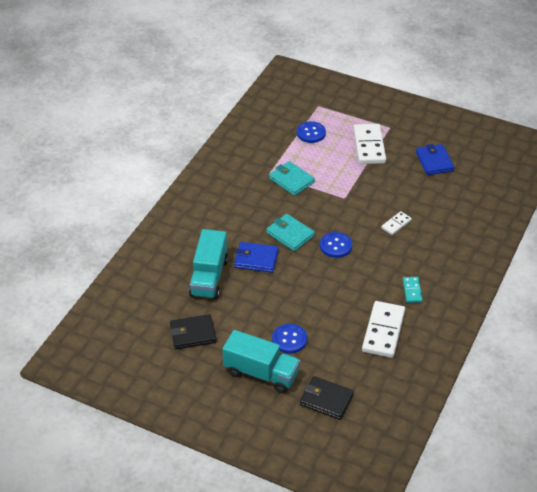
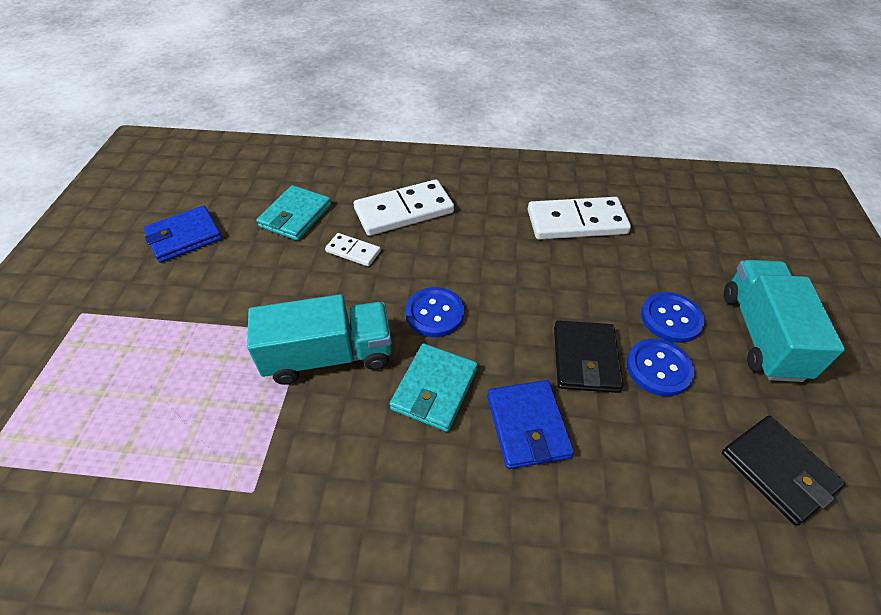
camera: 110 degrees left, 5 degrees up
turquoise truck [189,229,228,299] -> turquoise truck moved to [247,294,392,385]
turquoise wallet [269,161,315,196] -> turquoise wallet moved to [256,185,331,241]
blue button [297,121,326,143] -> blue button moved to [627,339,695,396]
black wallet [300,376,354,420] -> black wallet moved to [554,321,623,393]
white domino [353,124,386,164] -> white domino moved to [354,179,454,236]
turquoise domino [403,277,423,303] -> none

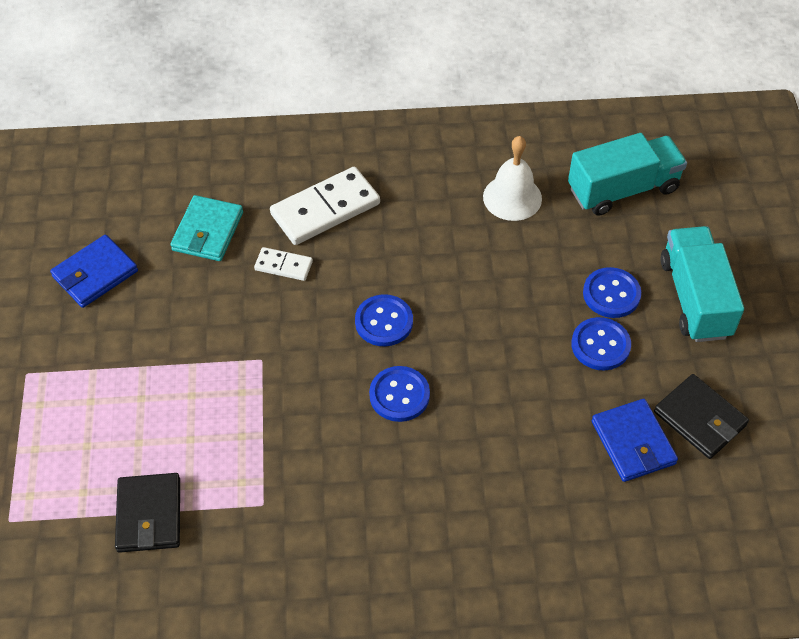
camera: 10 degrees left, 5 degrees up
turquoise truck [247,294,392,385] -> turquoise truck moved to [568,133,687,216]
turquoise wallet [390,343,478,432] -> blue button [369,366,430,422]
blue wallet [487,380,574,469] -> blue wallet moved to [592,399,678,482]
white domino [528,197,631,240] -> white bell [483,136,542,221]
black wallet [554,321,623,393] -> black wallet moved to [115,473,180,553]

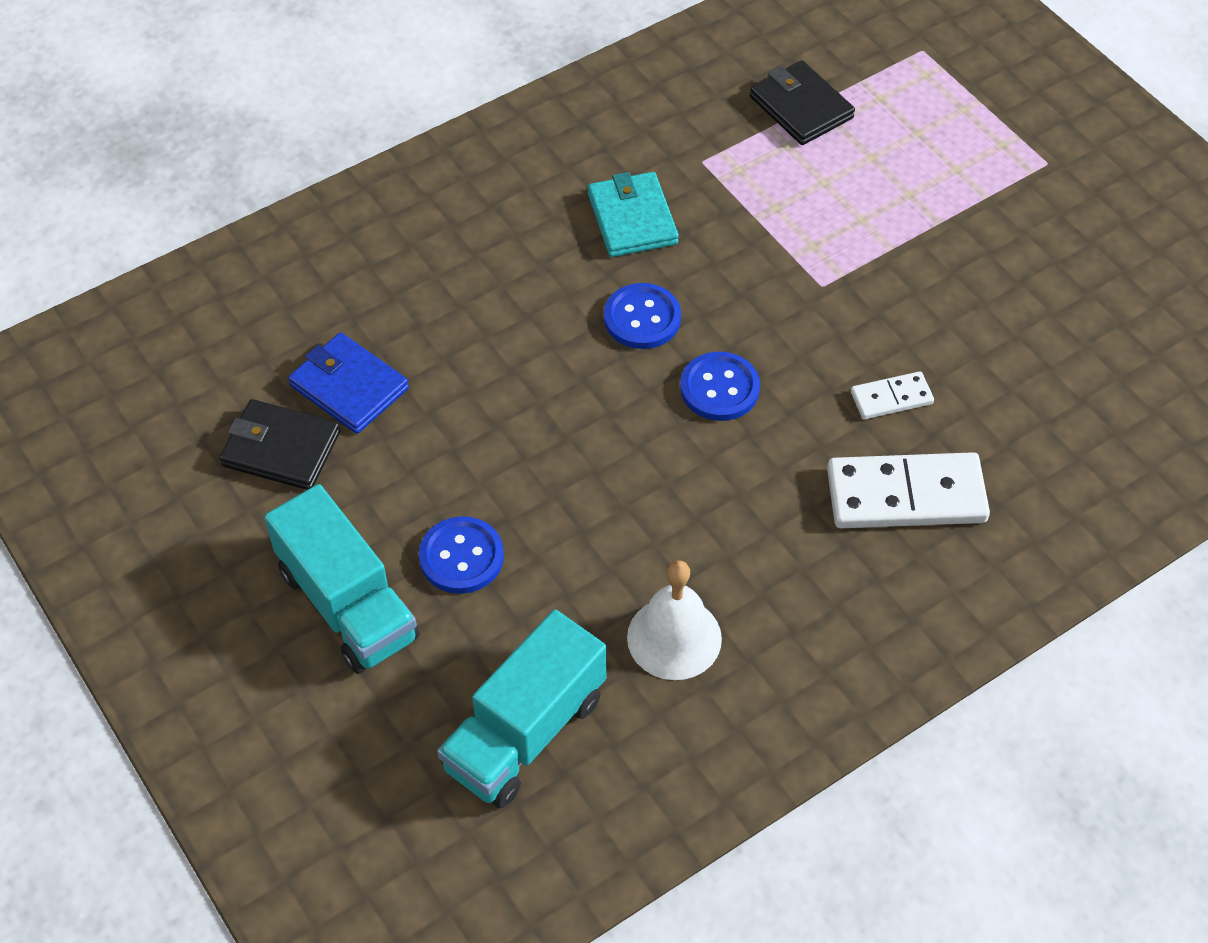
camera: 150 degrees right, 0 degrees up
blue wallet [50,235,138,308] -> none
turquoise wallet [170,195,243,261] -> turquoise wallet moved to [588,172,679,257]
white domino [270,167,380,245] -> white domino turned 60 degrees clockwise [827,452,990,528]
blue button [571,317,631,370] -> none

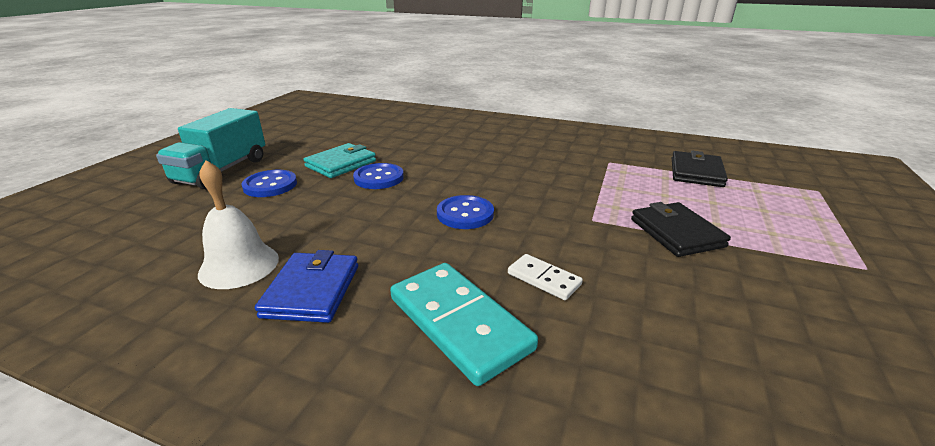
camera: 55 degrees right, 25 degrees down
black wallet [219,399,340,490] -> black wallet moved to [631,202,731,257]
blue wallet [288,333,409,434] -> blue wallet moved to [255,250,358,323]
turquoise truck [437,609,607,808] -> none
turquoise wallet [588,172,679,257] -> turquoise wallet moved to [304,143,376,178]
blue button [604,283,681,349] -> blue button moved to [353,163,404,189]
white domino [827,452,990,528] -> turquoise domino [390,263,538,386]

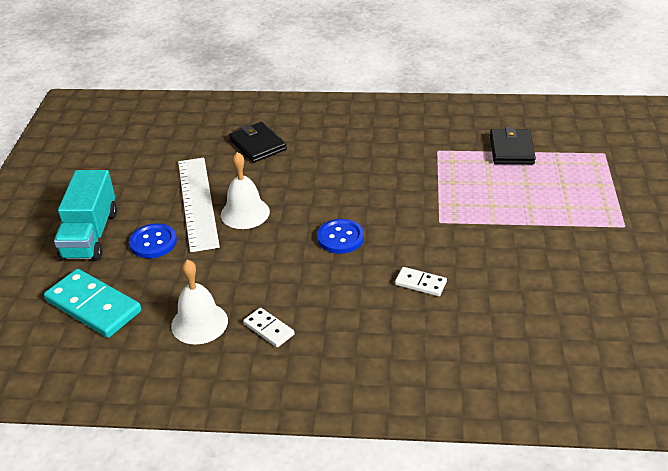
camera: 15 degrees left, 10 degrees up
blue wallet [255,250,358,323] -> white domino [243,308,295,347]
turquoise wallet [304,143,376,178] -> white ruler [178,158,220,252]
blue button [353,163,404,189] -> white bell [221,152,270,229]
turquoise domino [390,263,538,386] -> turquoise domino moved to [44,269,141,338]
black wallet [631,202,731,257] -> black wallet moved to [229,122,287,163]

